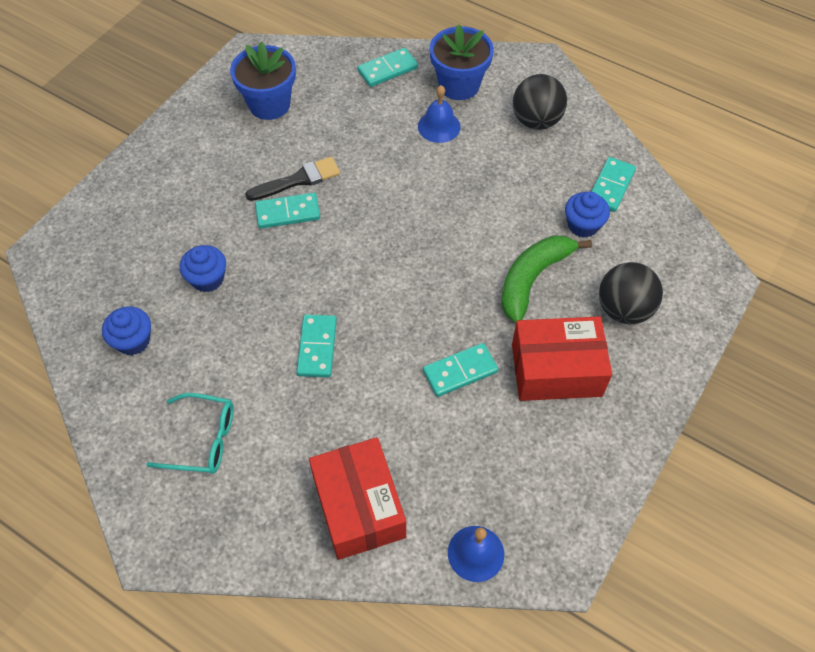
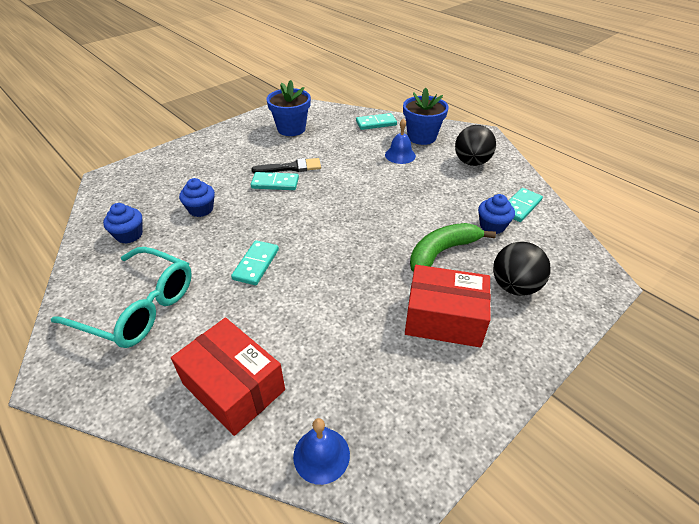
camera: 15 degrees right, 15 degrees down
turquoise glasses [146,393,234,474] -> turquoise glasses [51,247,192,348], size x1.64
red box [309,437,406,560] -> red box turned 45 degrees counterclockwise [171,318,285,436]
turquoise domino [423,343,498,397] -> none

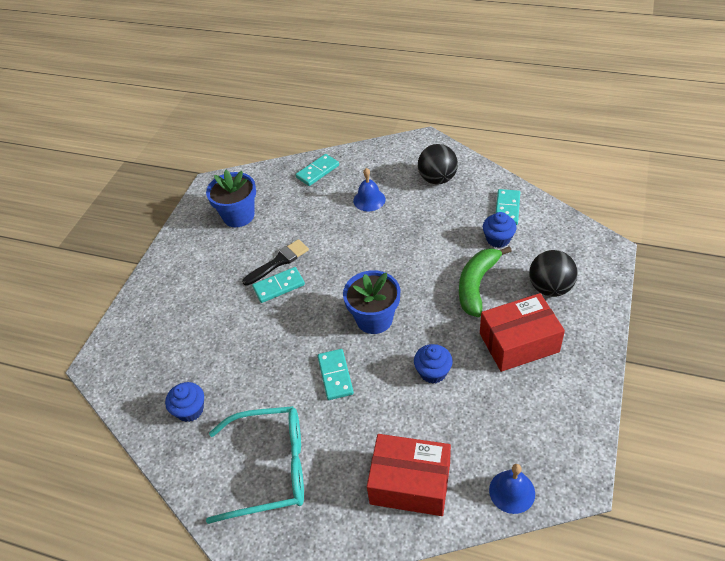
camera: 25 degrees left, 5 degrees up
blue cupcake [179,178,215,217] -> blue cupcake moved to [414,344,453,384]
blue flower pot [403,87,449,145] -> blue flower pot moved to [343,270,400,334]

